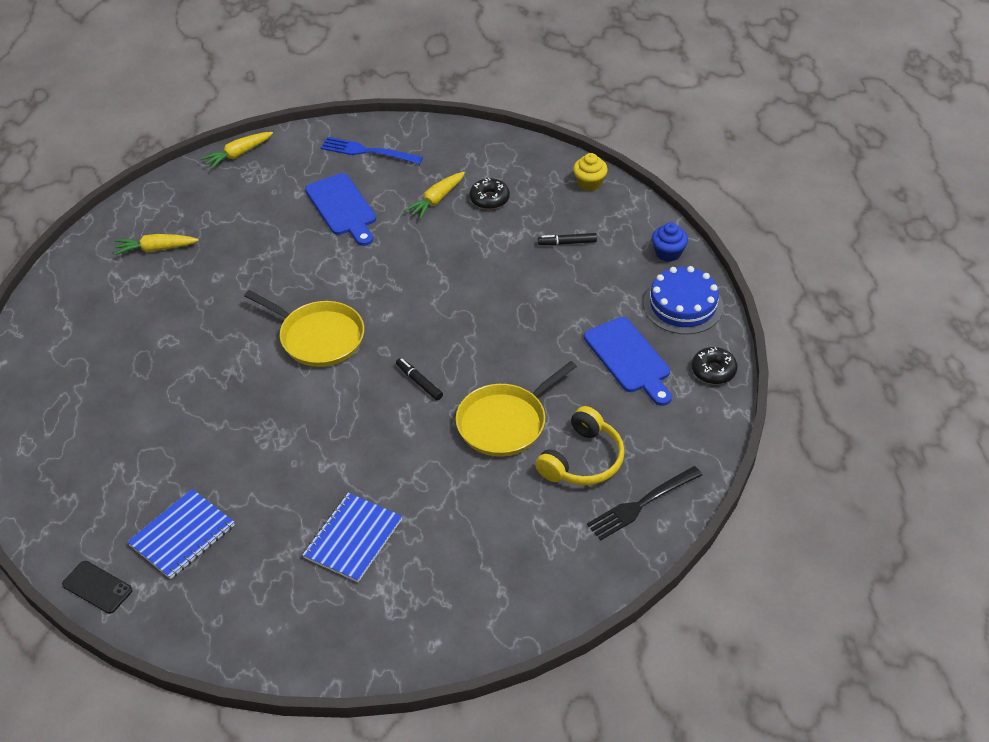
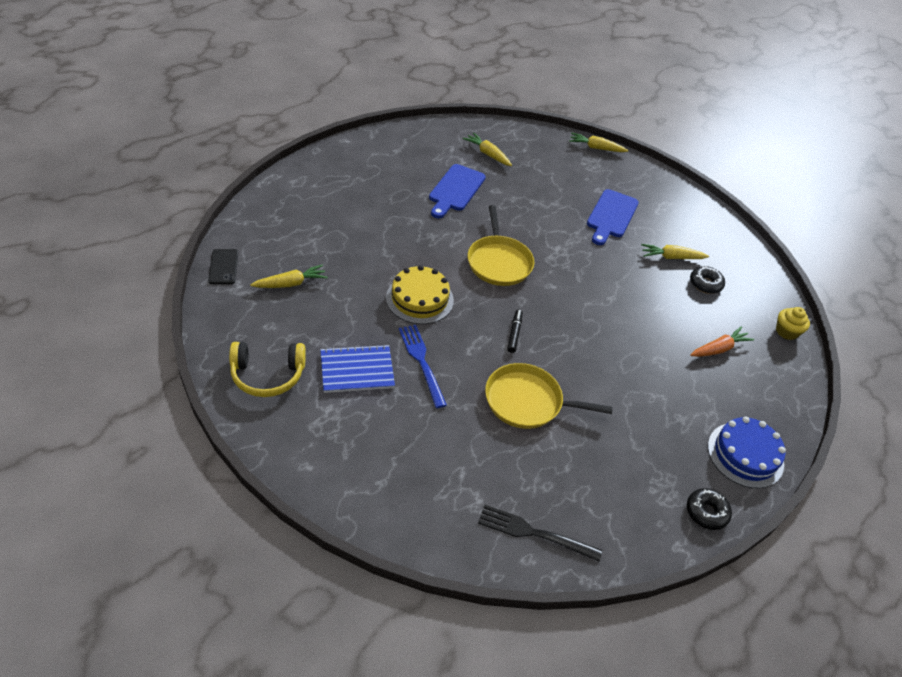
camera: 45 degrees right, 0 degrees up
blue notebook [127,489,234,579] -> yellow carrot [250,265,328,288]
blue fork [321,137,423,164] -> blue fork moved to [399,325,447,408]
yellow headphones [535,406,625,485] -> yellow headphones moved to [229,342,306,397]
black marker [538,233,597,245] -> orange carrot [690,326,754,357]
blue cutting board [584,317,672,406] -> blue cutting board moved to [429,164,486,218]
blue cupcake [652,222,688,262] -> none
none -> yellow cake [386,265,454,324]

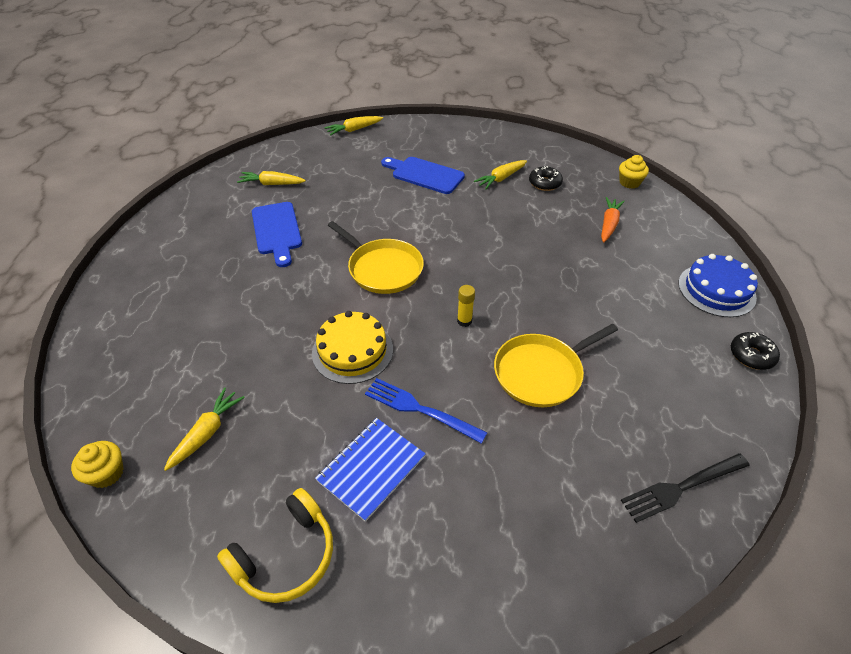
camera: 35 degrees left, 0 degrees up
black phone [208,249,238,284] -> yellow cupcake [71,441,124,488]
black marker [507,309,522,353] -> yellow glue stick [457,285,475,327]
blue cutting board [587,189,639,245] -> blue cutting board turned 135 degrees clockwise [381,157,465,194]

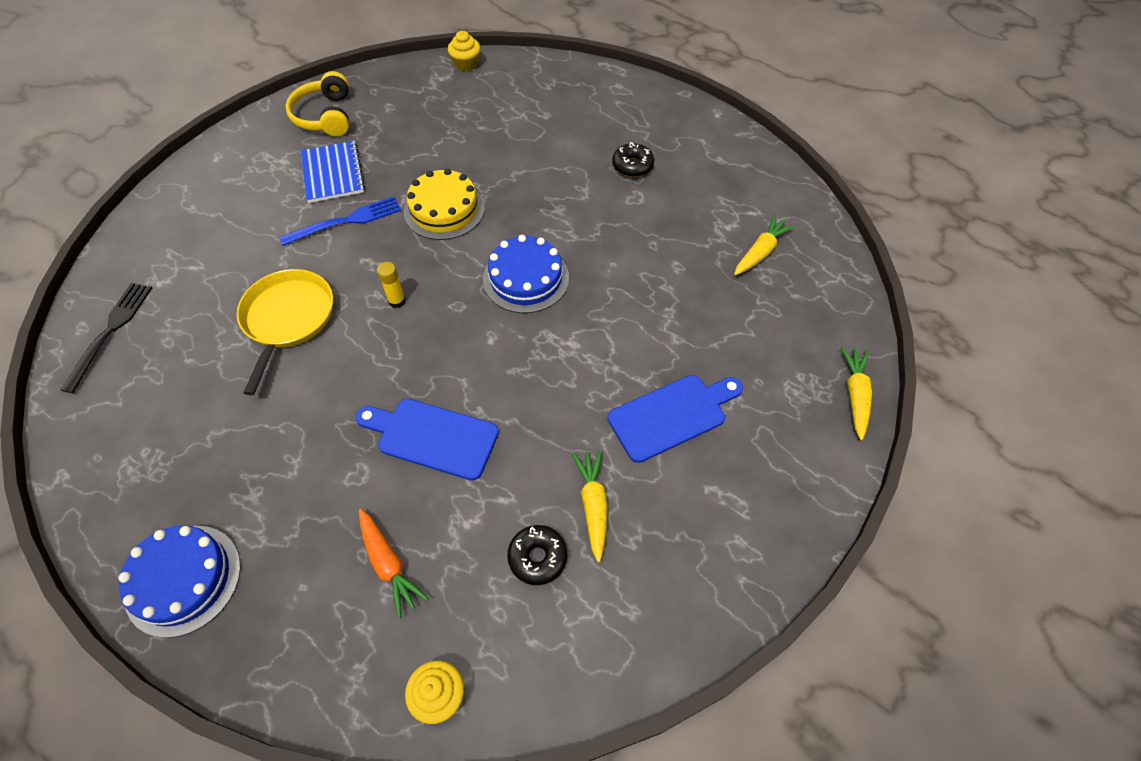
camera: 125 degrees right, 10 degrees up
yellow carrot [164,387,245,471] -> none
blue cutting board [252,202,302,267] -> blue cutting board moved to [355,399,499,480]
yellow pan [328,221,424,294] -> blue cake [483,235,569,313]
black donut [731,332,780,370] -> black donut moved to [612,142,655,177]

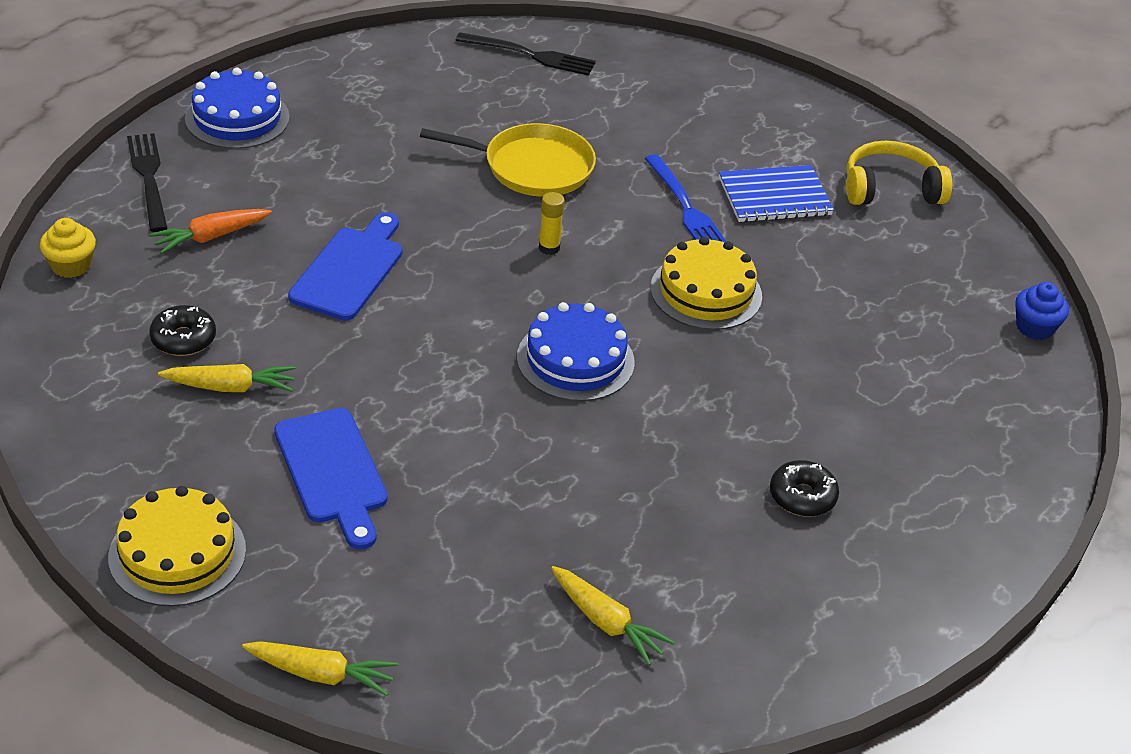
camera: 90 degrees right, 15 degrees down
yellow cupcake [448,31,480,71] -> blue cupcake [1016,282,1069,340]
none -> yellow cake [108,486,246,607]
none -> black fork [127,133,168,232]

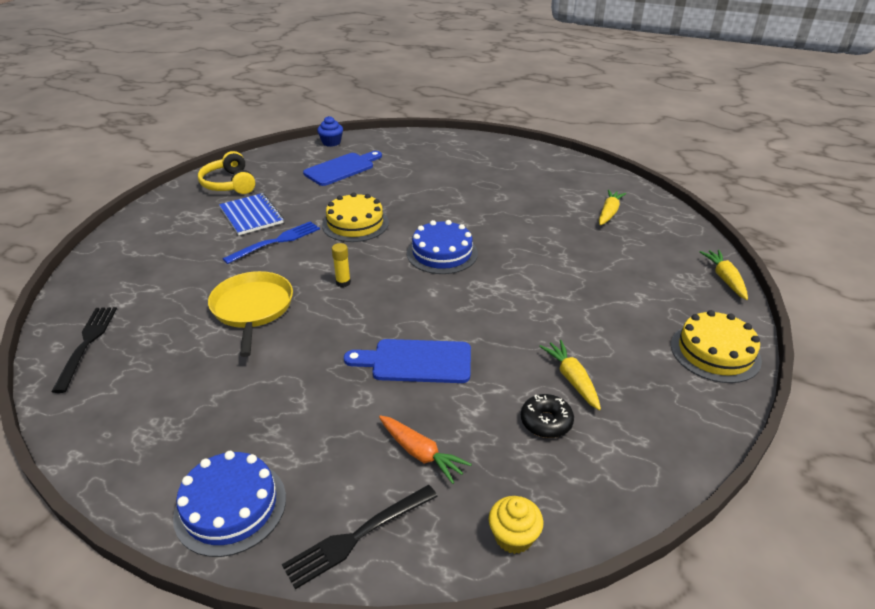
camera: 105 degrees left, 5 degrees down
blue cutting board [274,408,388,549] -> blue cutting board moved to [303,151,382,186]
black donut [770,460,839,517] -> none

